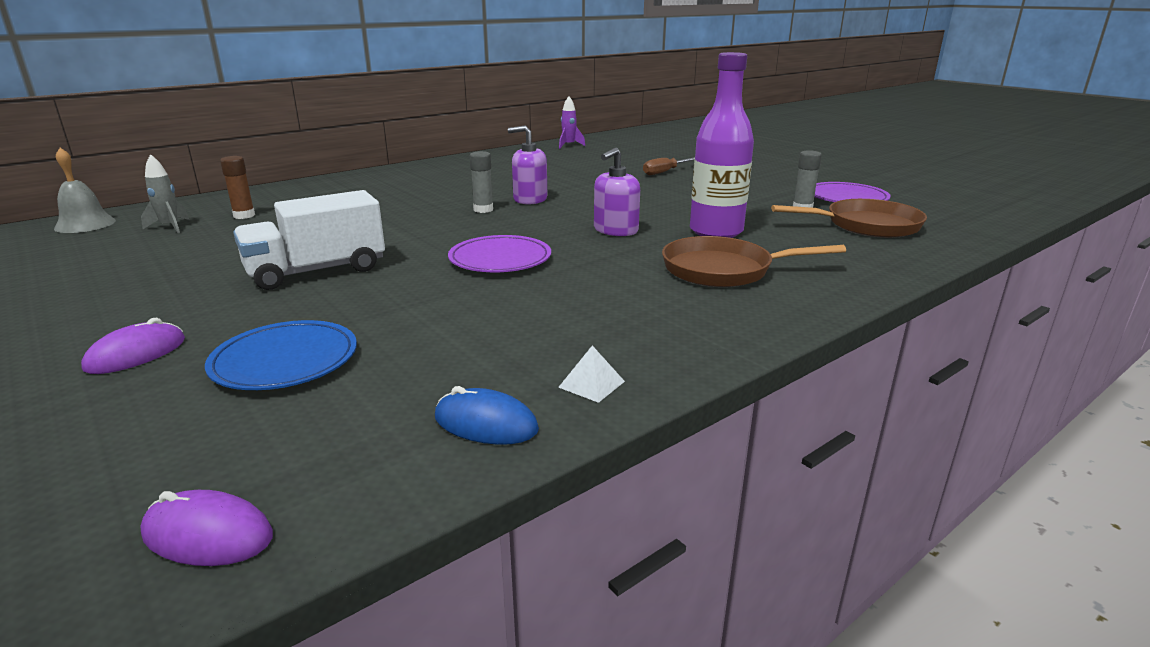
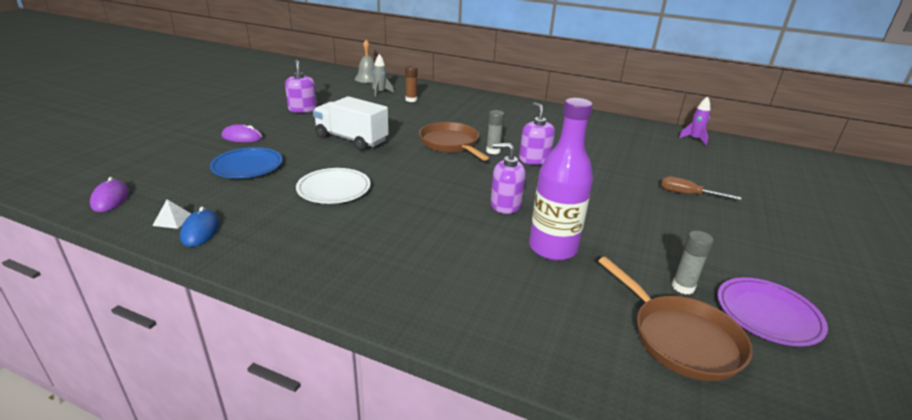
camera: 60 degrees right, 5 degrees up
purple plate [448,235,551,272] -> none
white pyramid [558,345,625,403] -> white pyramid moved to [152,199,191,229]
brown pan [662,236,846,287] -> brown pan moved to [419,122,489,161]
none -> purple soap dispenser [285,59,317,113]
none -> white plate [296,168,371,204]

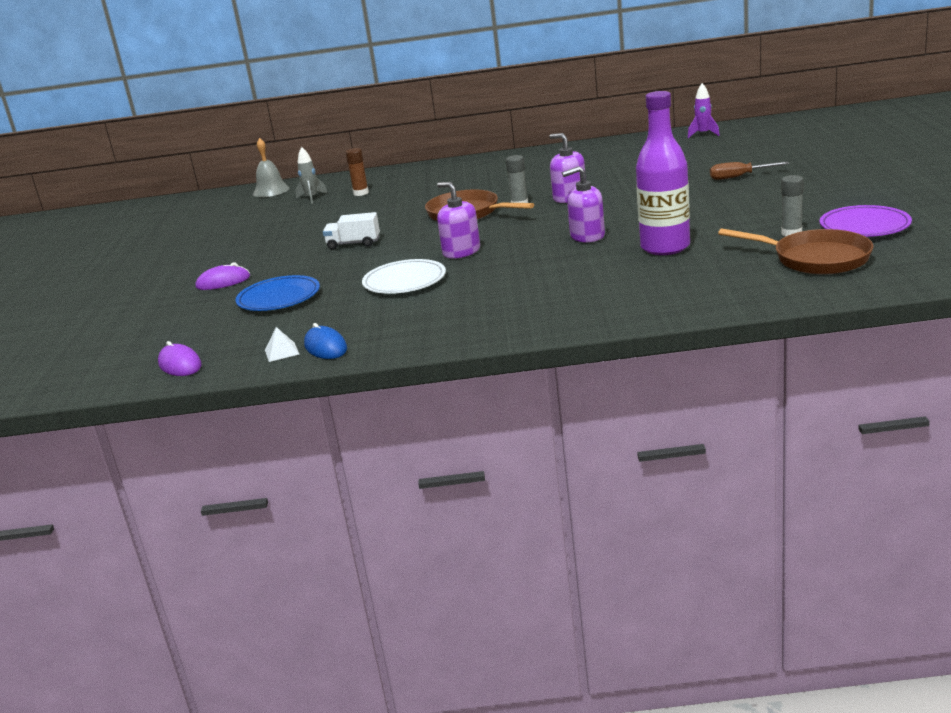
camera: 20 degrees left, 5 degrees down
purple soap dispenser [285,59,317,113] -> purple soap dispenser moved to [437,182,480,259]
white truck [313,96,389,151] -> white truck [323,212,380,250], size x0.58

